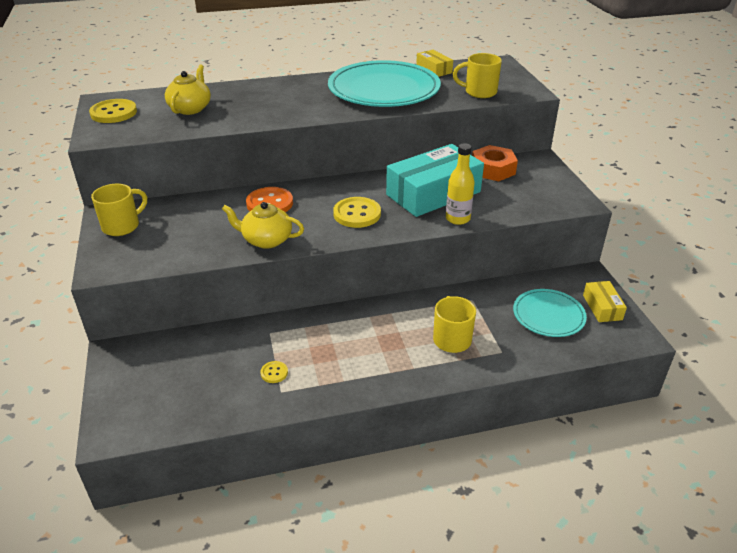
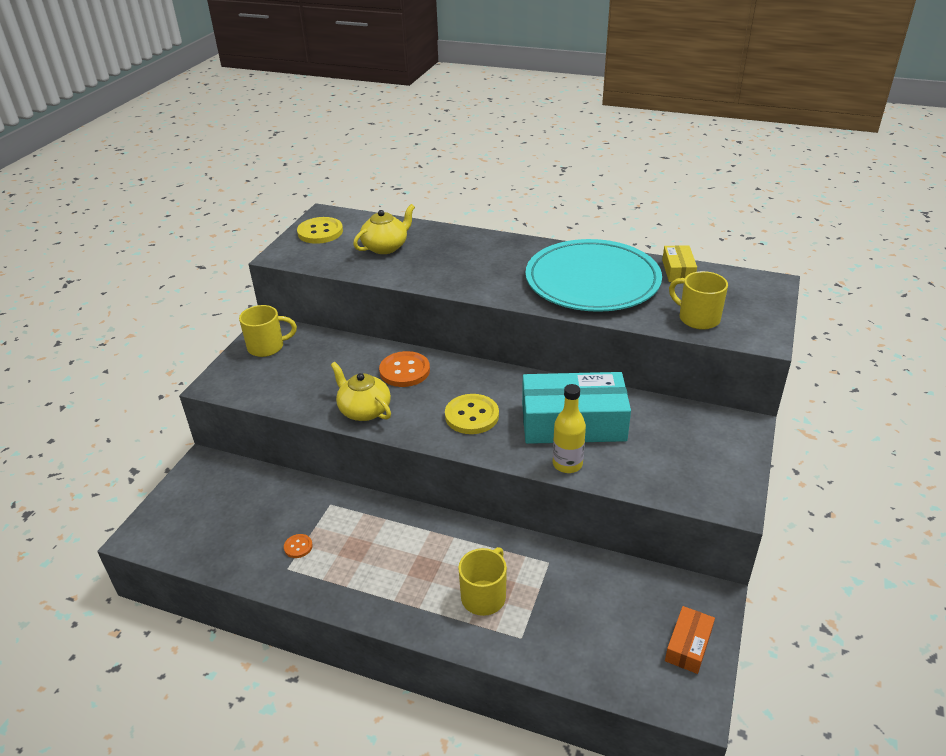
camera: 35 degrees right, 0 degrees up
yellow button [260,361,288,383] -> orange button [284,534,313,558]
orange nut [472,145,518,181] -> none
turquoise plate [513,289,587,337] -> none
yellow box [583,281,627,322] -> orange box [665,606,715,674]

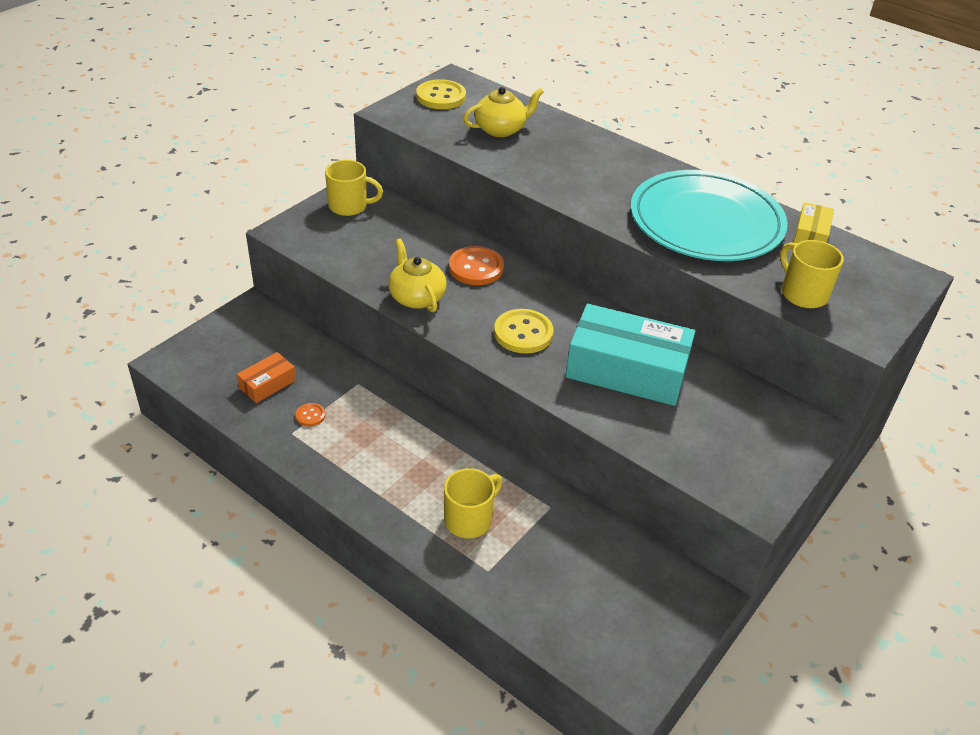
camera: 15 degrees right, 5 degrees up
yellow bottle [553,384,586,473] -> none
orange box [665,606,715,674] -> orange box moved to [237,352,296,403]

